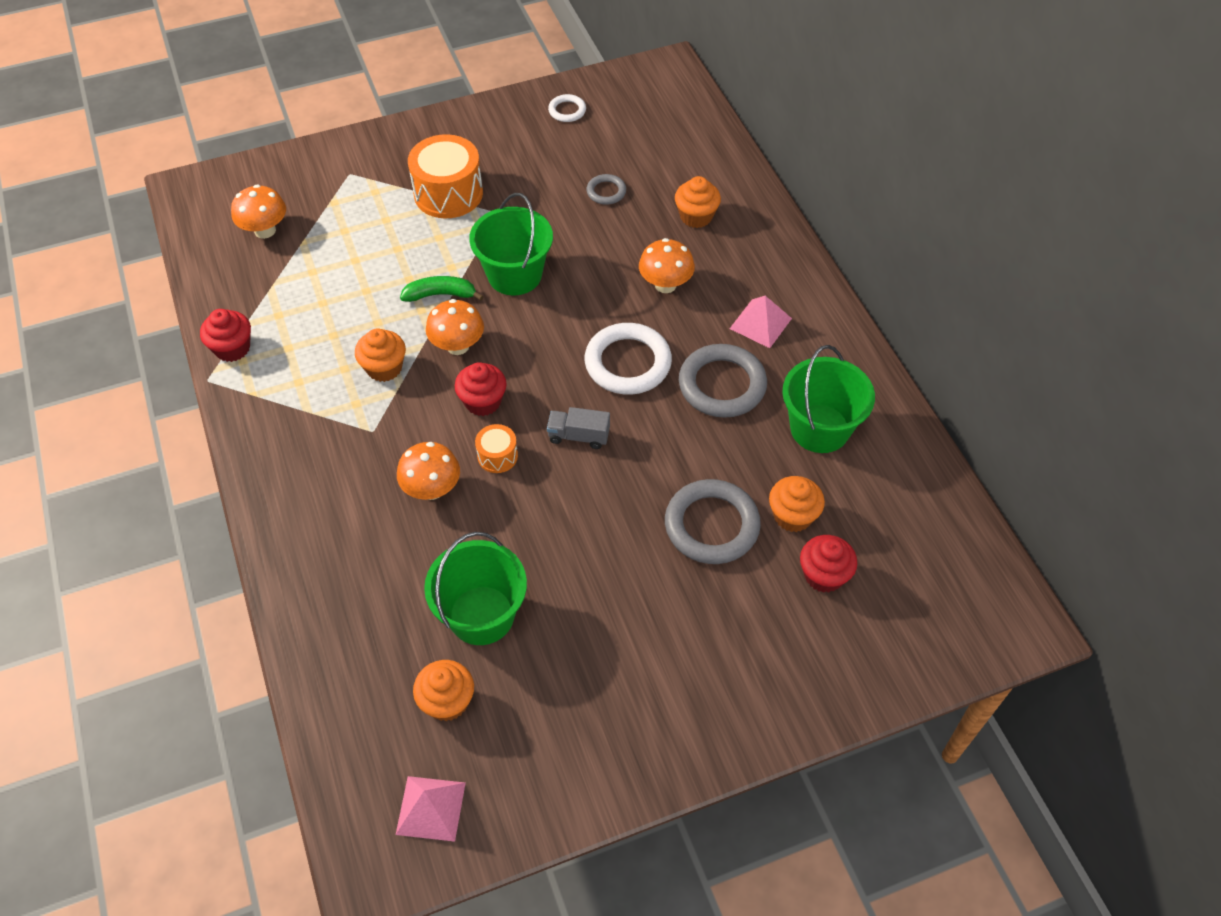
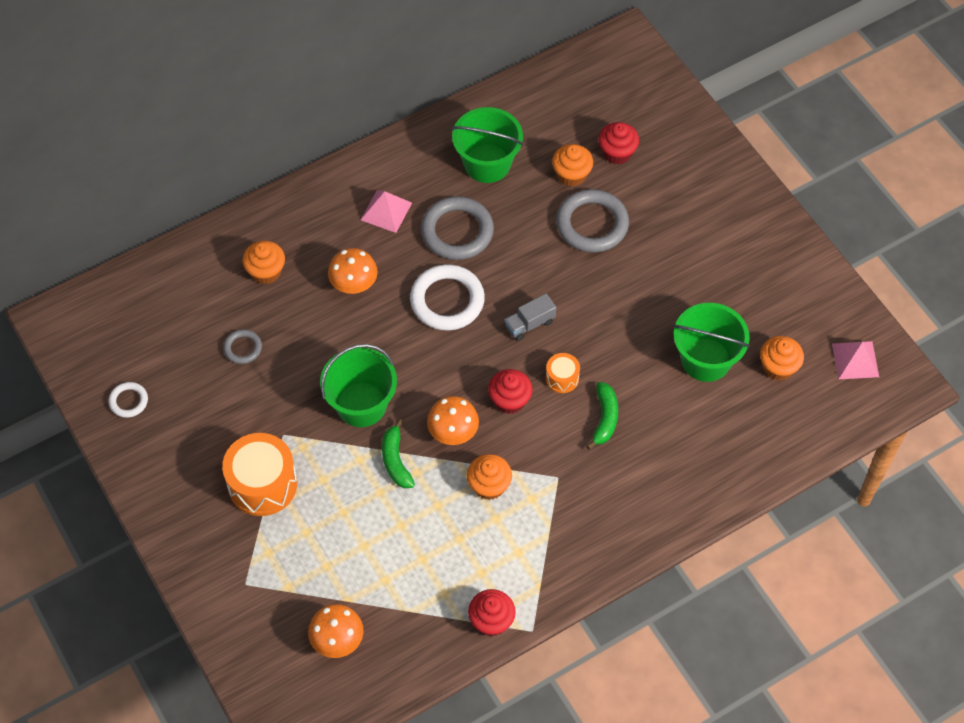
camera: 100 degrees left, 5 degrees up
orange mushroom [397,442,460,500] -> green banana [586,382,618,450]
grey truck [547,407,610,449] -> grey truck turned 60 degrees clockwise [504,293,556,341]

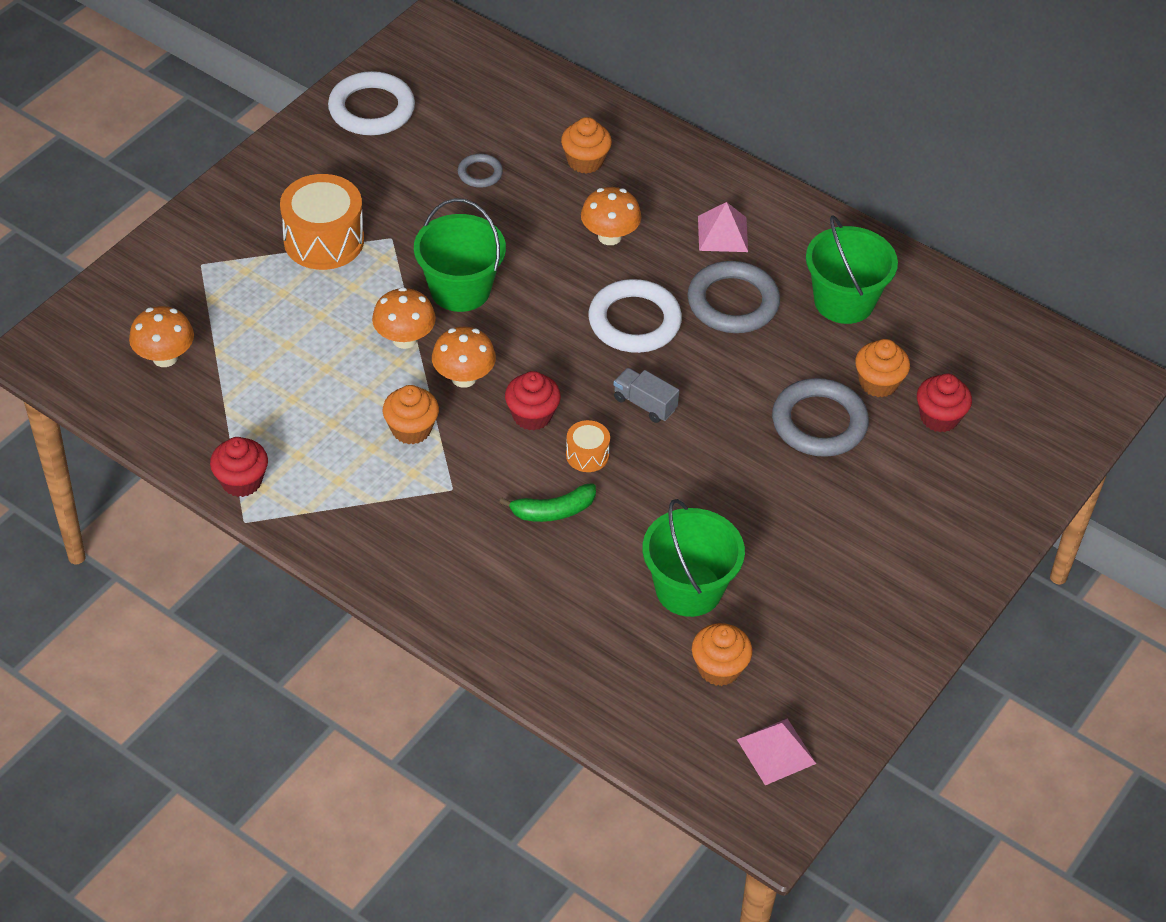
camera: 65 degrees right, 10 degrees down
white ring [109,382,148,418] -> white ring [328,71,415,135], size x1.96
green banana [382,419,415,488] -> orange mushroom [372,287,436,349]

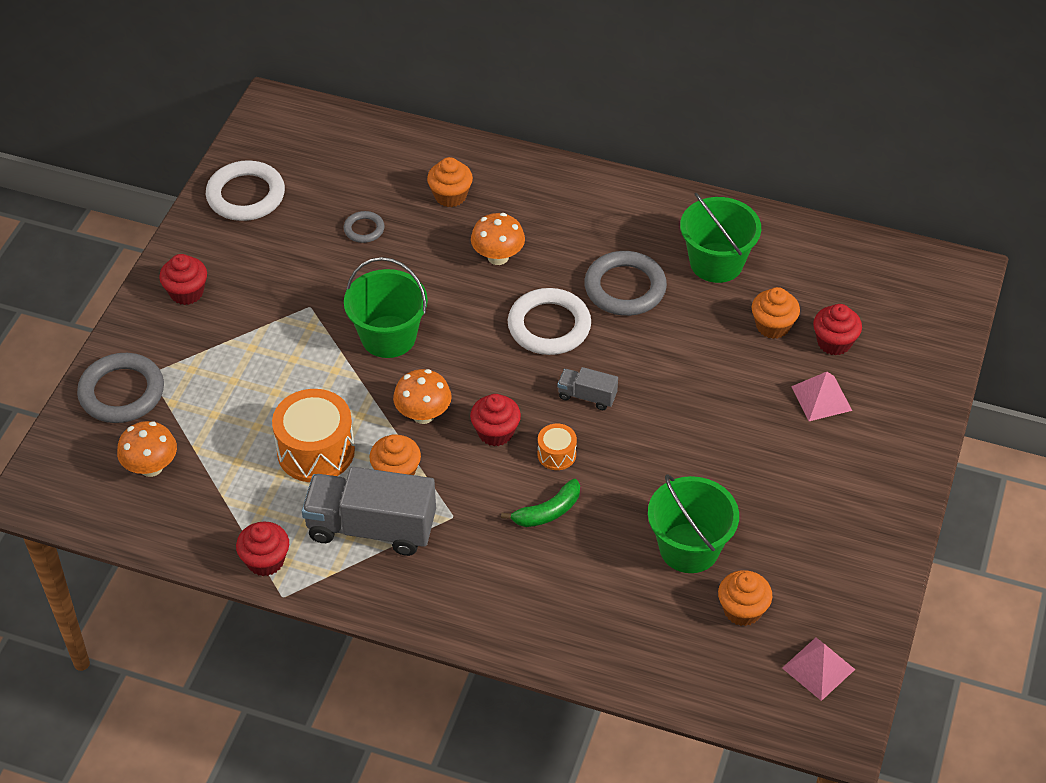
camera: 15 degrees left, 0 degrees up
orange drum [280,174,364,270] -> orange drum moved to [272,389,355,482]
orange mushroom [372,287,436,349] -> none
pink pyramid [698,202,748,252] -> pink pyramid moved to [791,372,852,421]
grey ring [772,378,869,457] -> grey ring moved to [77,353,164,423]
none -> red cupcake [159,254,207,305]
none -> grey truck [302,467,436,556]

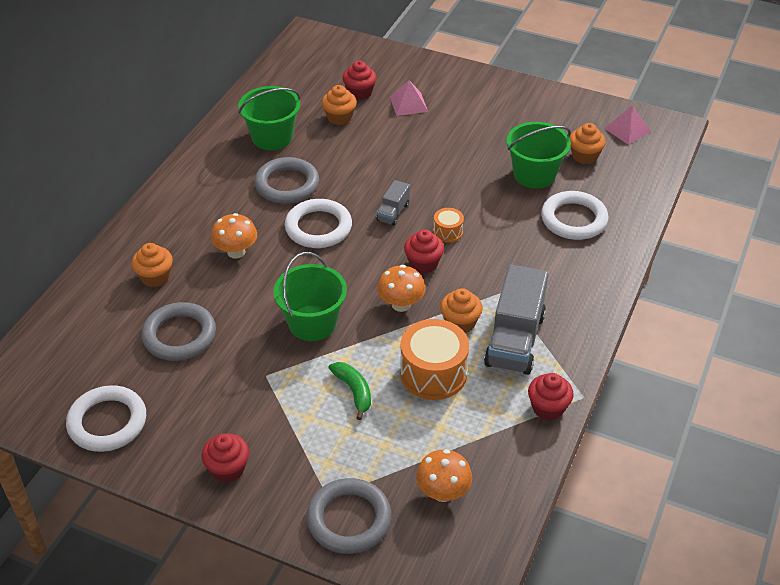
camera: 85 degrees left, 5 degrees down
grey ring [344,211,385,243] -> grey ring [141,302,216,361], size x1.96
green banana [501,479,580,527] -> green banana moved to [329,362,371,420]
none -> white ring [541,191,609,240]

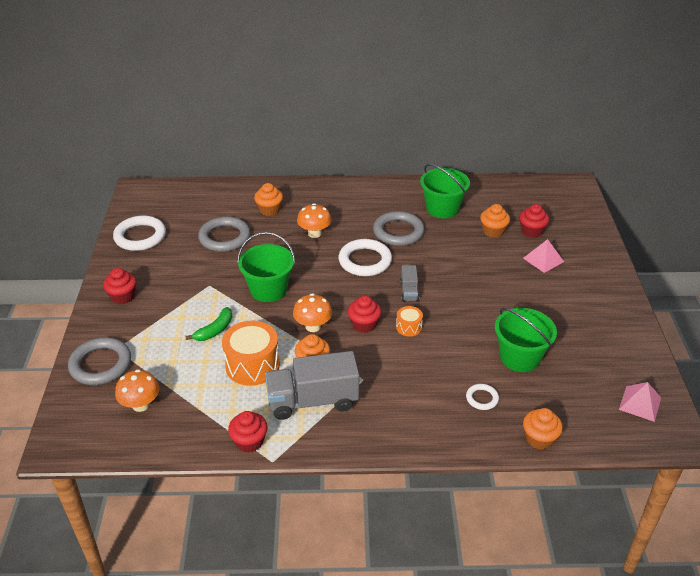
camera: 65 degrees right, 5 degrees down
grey truck [377,180,410,226] -> grey truck turned 90 degrees counterclockwise [400,265,419,302]
white ring [541,191,609,240] -> white ring [466,384,499,410], size x0.51
orange cupcake [569,123,606,164] -> orange cupcake moved to [523,408,563,450]

